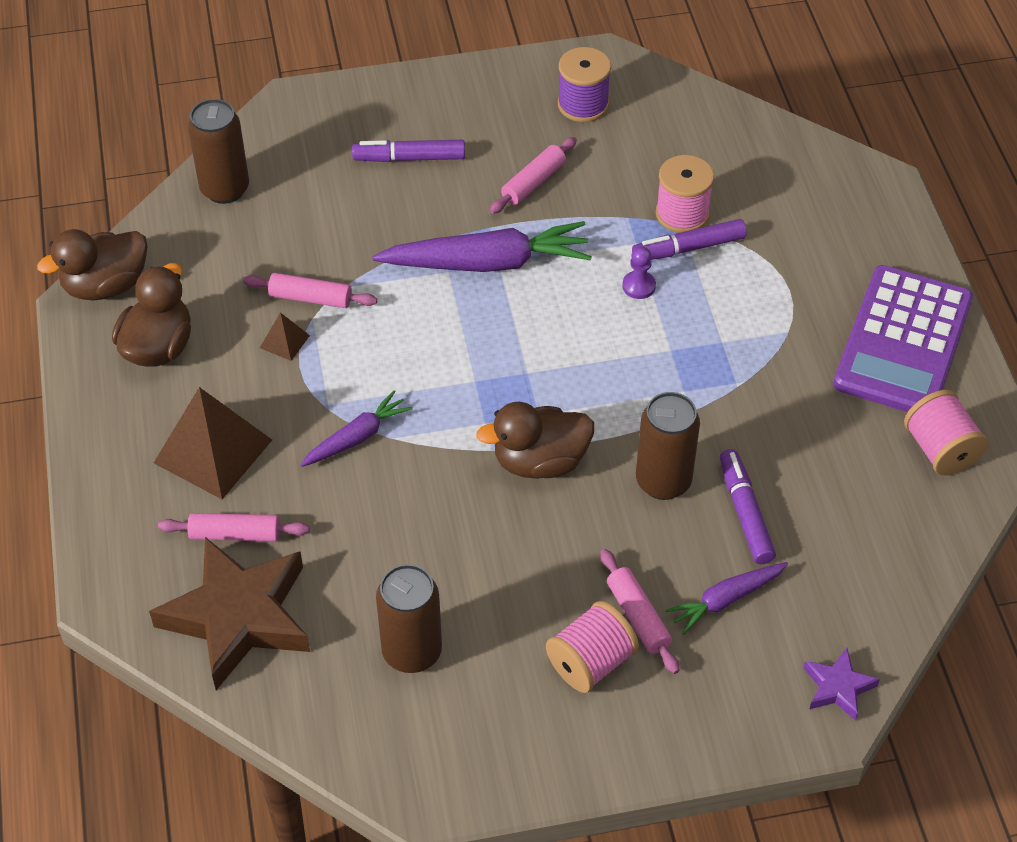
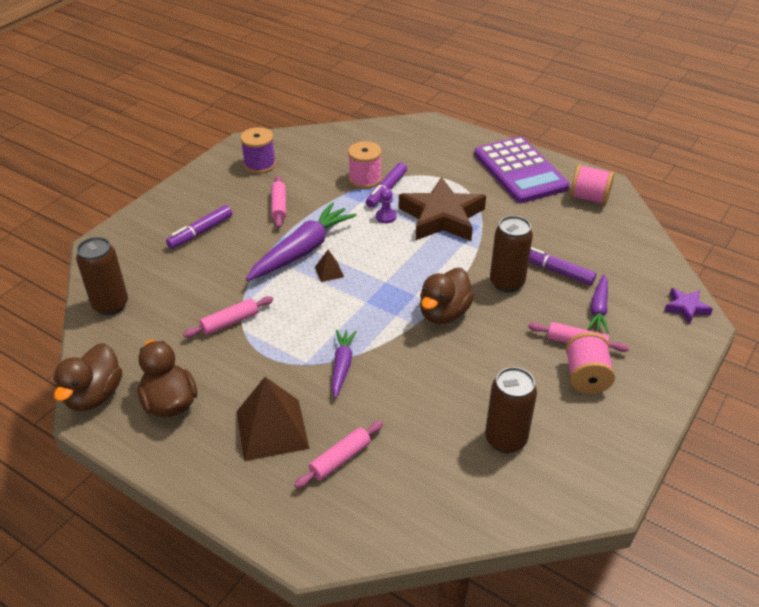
camera: 45 degrees left, 10 degrees down
brown star [149,537,310,690] -> brown star moved to [399,177,486,241]
brown pyramid [260,312,310,361] -> brown pyramid moved to [315,250,344,282]

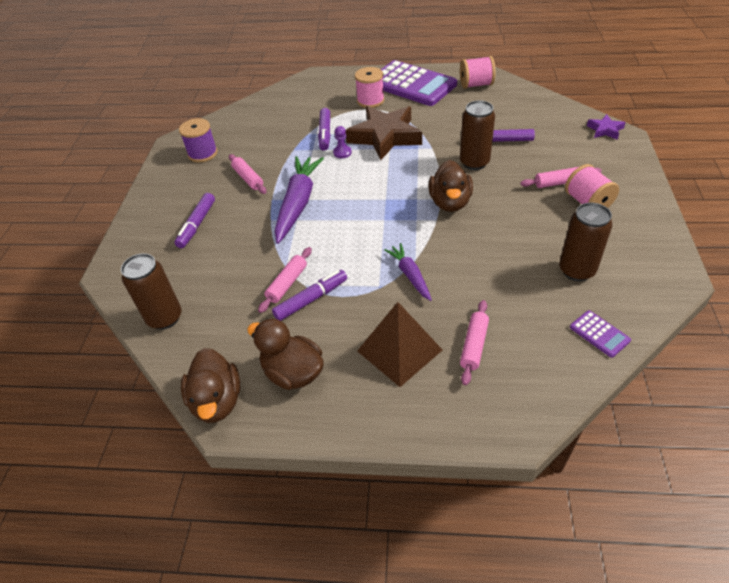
camera: 25 degrees left, 5 degrees up
brown pyramid [315,250,344,282] -> none
pink spool [348,141,382,189] -> pink spool moved to [355,67,384,108]
purple carrot [587,274,609,333] -> none
none -> purple marker [272,270,347,321]
none -> purple calculator [570,310,631,358]

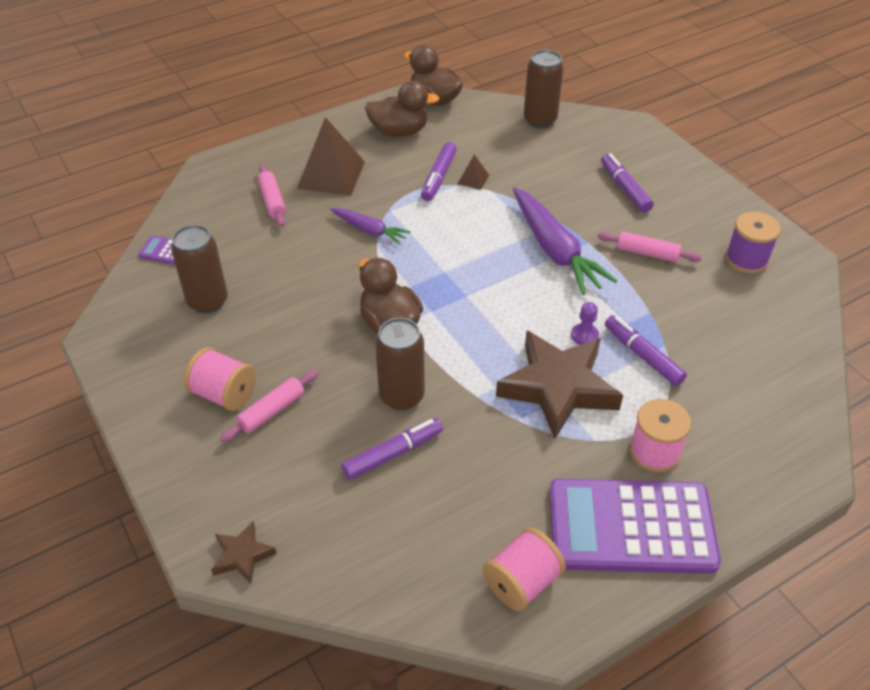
camera: 140 degrees right, 0 degrees up
pink rolling pin [258,247,312,313] -> brown pyramid [457,154,489,190]
purple star [587,114,626,140] -> brown star [211,521,277,584]

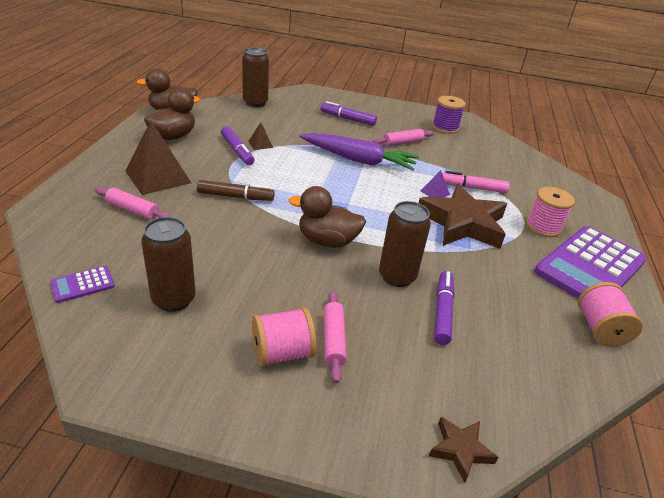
camera: 50 degrees left, 10 degrees down
purple carrot [330,208,411,245] -> brown marker [197,180,275,201]
purple pawn [571,302,599,345] -> purple pyramid [420,170,450,197]
purple marker [605,315,687,386] -> pink marker [442,171,510,193]

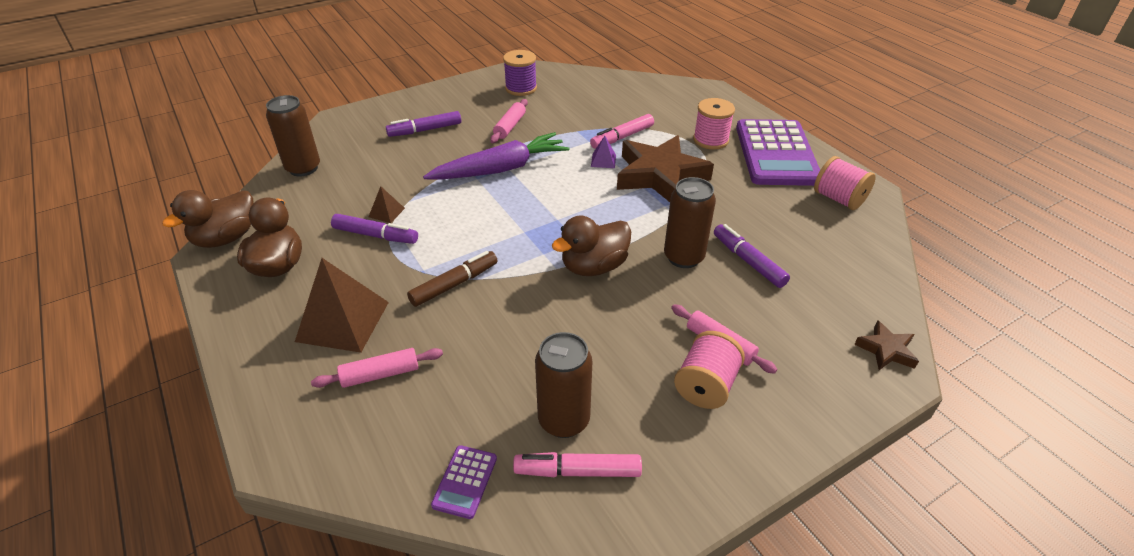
camera: 40 degrees left, 5 degrees up
none -> pink marker [513,452,642,477]

